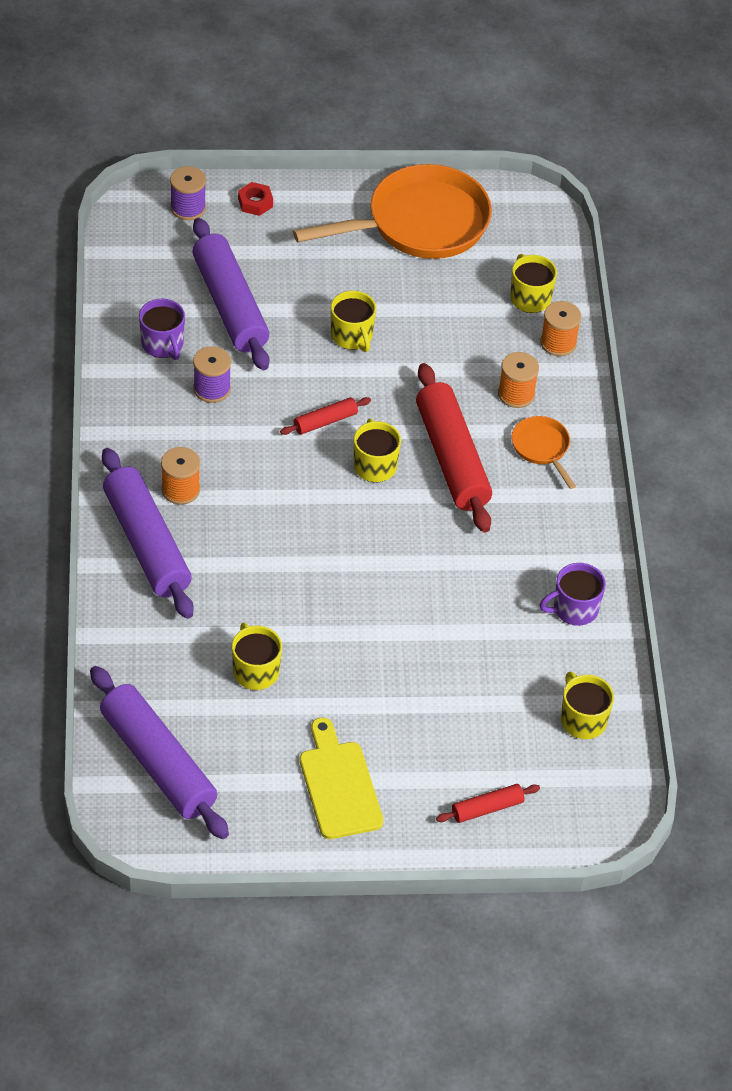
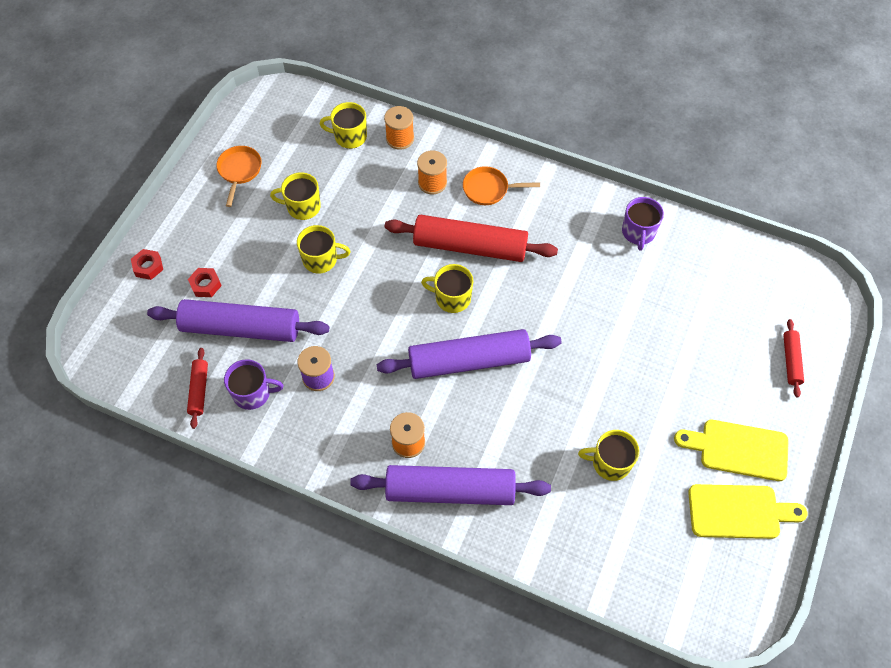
camera: 60 degrees left, 10 degrees up
purple rolling pin [90,666,229,839] -> purple rolling pin moved to [377,329,562,379]
purple spool [170,166,206,220] -> none
red rolling pin [280,397,371,435] -> red rolling pin moved to [187,348,208,429]
orange pan [293,164,492,259] -> orange pan [216,146,262,207], size x0.46
yellow mug [561,672,614,739] -> yellow mug moved to [270,172,321,220]
none -> red nut [188,268,222,297]
none -> yellow cutting board [688,484,807,539]

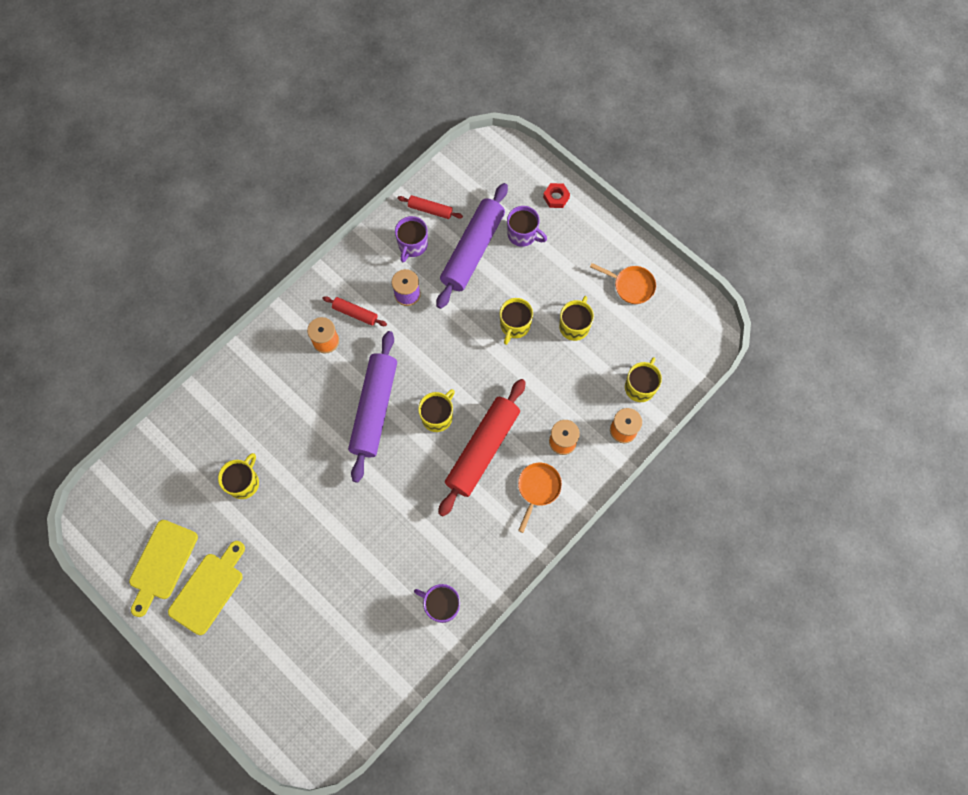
camera: 110 degrees right, 10 degrees up
red nut [188,268,222,297] -> purple mug [507,206,547,247]
purple rolling pin [350,465,551,505] -> none
red rolling pin [783,319,804,398] -> red rolling pin moved to [322,296,387,326]

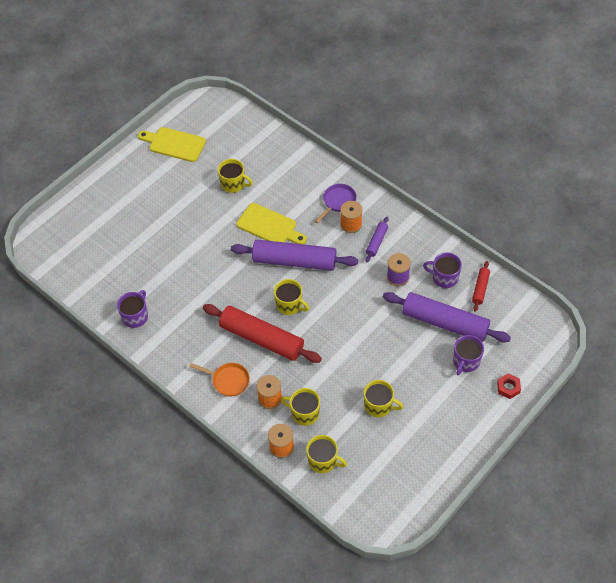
camera: 90 degrees right, 15 degrees down
yellow cutting board [168,541,245,635] -> yellow cutting board moved to [236,203,307,244]
red rolling pin [322,296,387,326] -> purple rolling pin [365,217,388,262]
yellow mug [500,298,533,345] -> yellow mug moved to [281,388,320,426]
orange pan [590,263,656,304] -> none
none -> purple pan [315,184,357,223]

